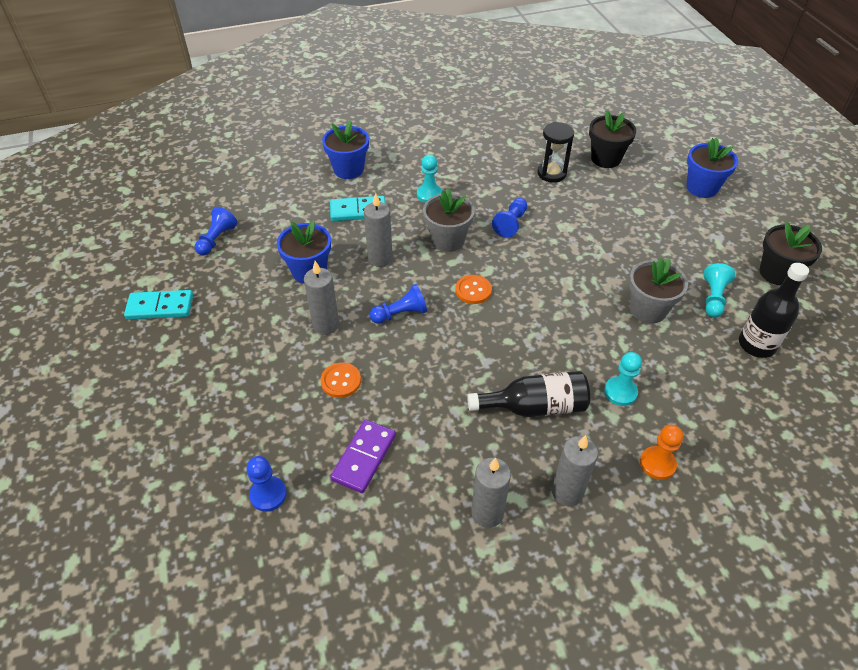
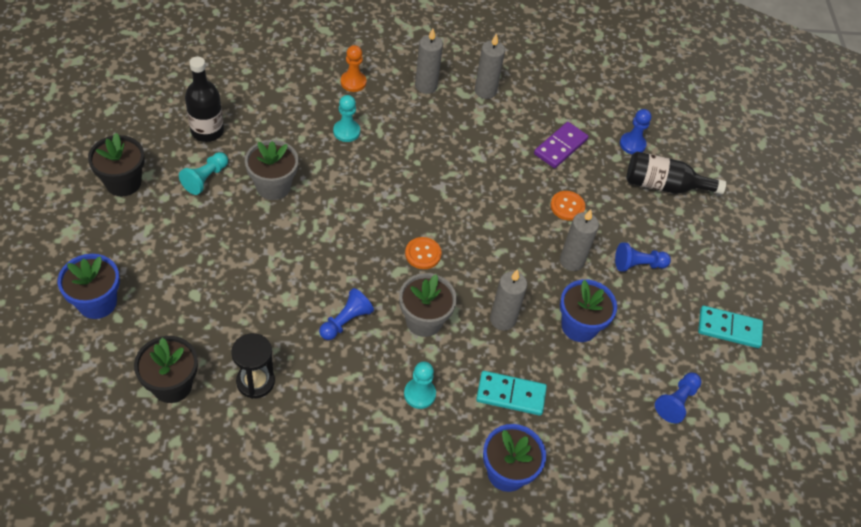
camera: 170 degrees left, 5 degrees up
blue pawn [370,284,427,324] -> blue pawn moved to [615,242,671,272]
black bottle [467,371,590,417] -> black bottle moved to [627,152,726,194]

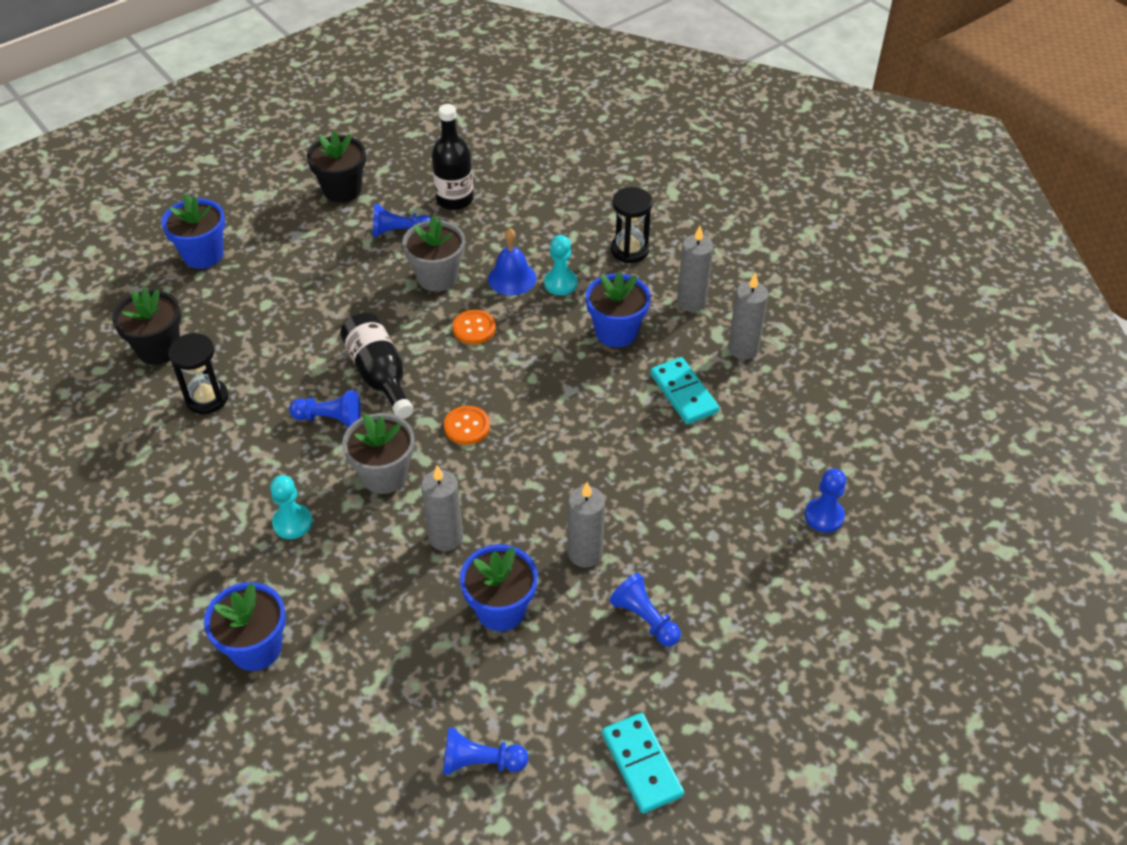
camera: 60 degrees right, 5 degrees down
turquoise pawn [179,152,228,195] -> blue pawn [373,204,431,237]
orange pawn [341,45,367,92] -> black hourglass [611,187,653,263]
turquoise domino [476,371,547,416] -> turquoise domino moved to [650,357,719,424]
purple domino [534,122,588,168] -> none
orange button [550,191,585,221] -> orange button moved to [453,309,496,344]
black bottle [627,152,726,194] -> black bottle moved to [340,313,414,419]
none -> blue bell [488,228,536,296]
none -> blue flower pot [586,272,651,347]

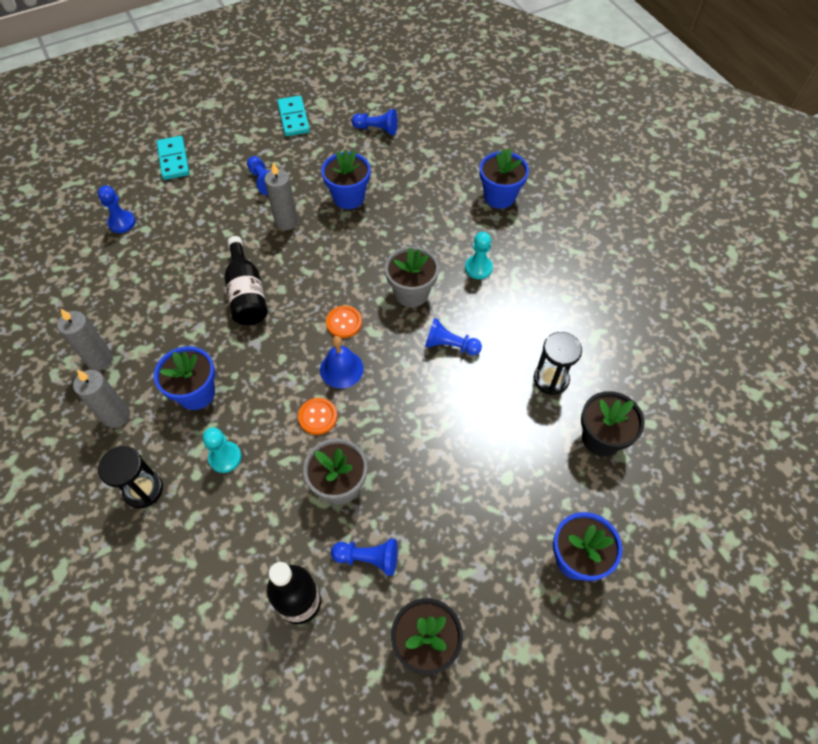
camera: 170 degrees left, 10 degrees up
black bottle [340,313,414,419] -> black bottle moved to [224,236,268,326]
grey candle [421,465,463,551] -> none
blue bell [488,228,536,296] -> blue bell moved to [320,336,364,389]
turquoise domino [650,357,719,424] -> turquoise domino moved to [157,136,189,180]

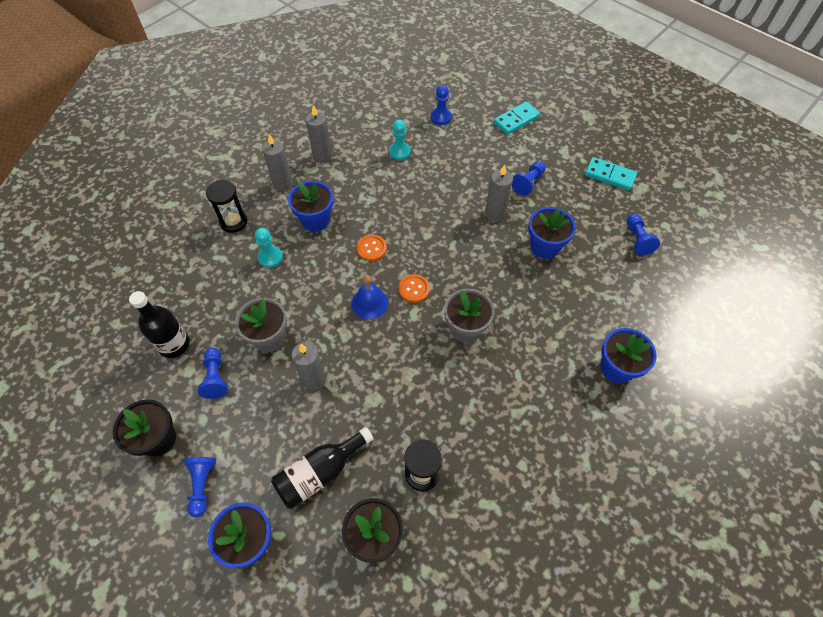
camera: 70 degrees right, 0 degrees up
black bottle [224,236,268,326] -> black bottle moved to [271,427,374,509]
turquoise domino [277,96,310,136] -> turquoise domino turned 60 degrees clockwise [585,157,637,191]
orange button [298,398,337,435] -> orange button moved to [357,235,387,261]
blue pawn [425,318,482,355] -> blue pawn moved to [184,457,216,517]
turquoise pawn [465,232,493,279] -> turquoise pawn moved to [389,120,411,160]
none -> grey candle [291,342,326,391]

